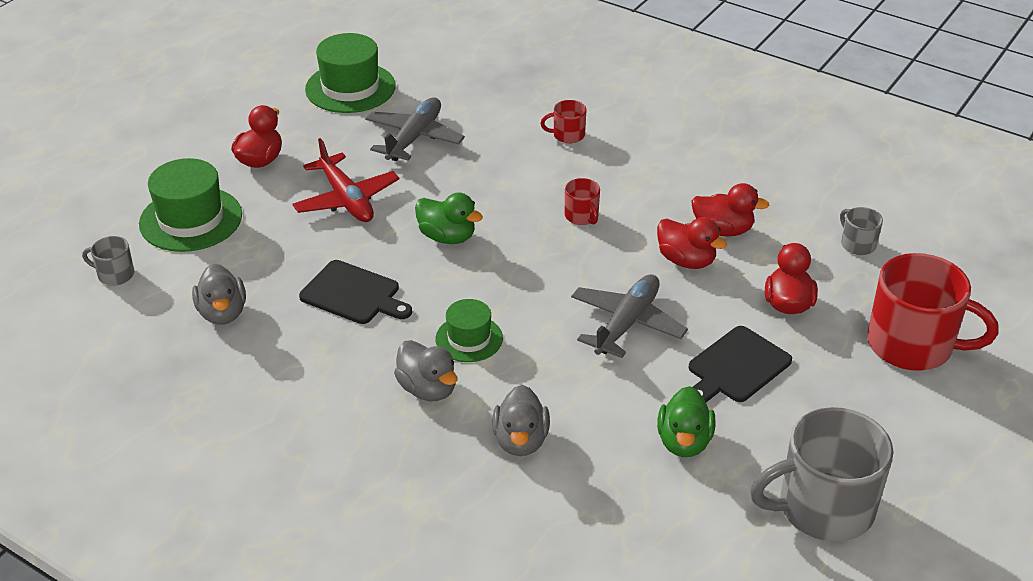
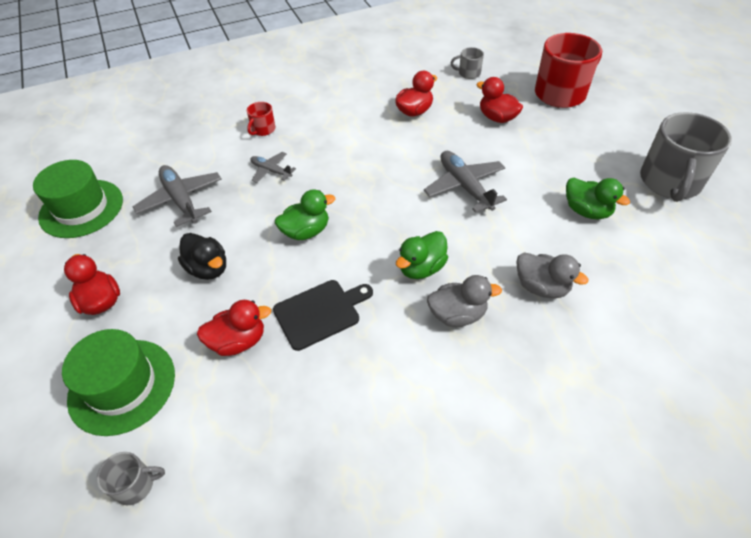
camera: 55 degrees left, 10 degrees up
grey mug [82,236,134,286] -> grey mug turned 150 degrees counterclockwise [97,452,165,506]
grey duck [192,264,246,325] -> none
red plane [292,138,399,222] -> black duck [178,233,226,280]
green hat [436,299,503,362] -> green duck [396,231,448,279]
red mug [565,178,600,225] -> none
red duck [657,217,727,269] -> red duck moved to [197,300,271,356]
black cutting board [688,326,792,402] -> none
none -> grey plane [250,152,296,183]

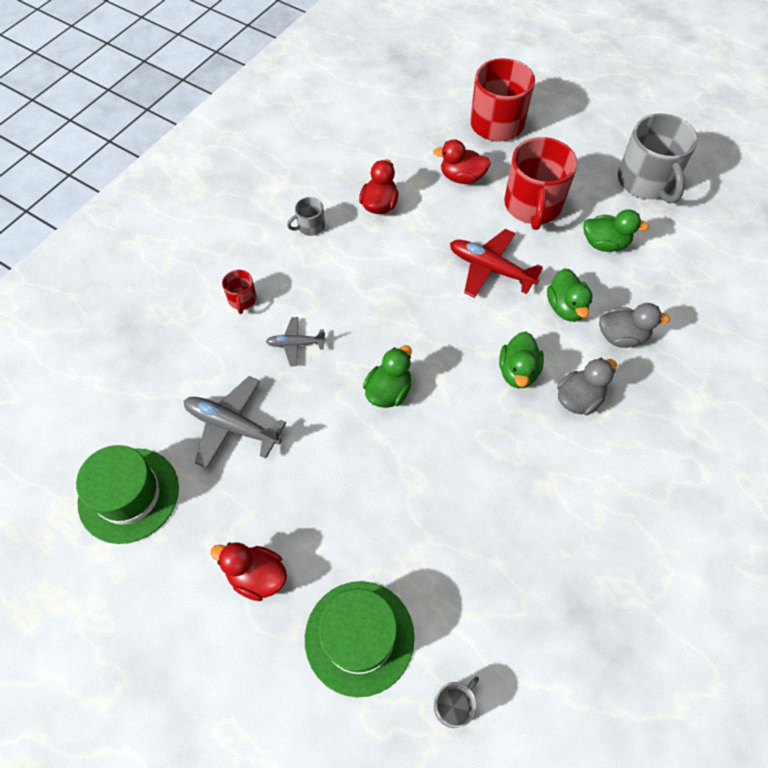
camera: 35 degrees left, 10 degrees up
black duck [178,233,226,280] -> none
red duck [197,300,271,356] -> none
black cutting board [273,280,373,351] -> none
grey plane [424,151,507,213] -> red plane [450,229,543,298]
grey mug [451,47,484,79] -> grey mug moved to [287,197,325,236]
none -> red mug [504,137,577,230]
none -> green duck [547,268,593,322]

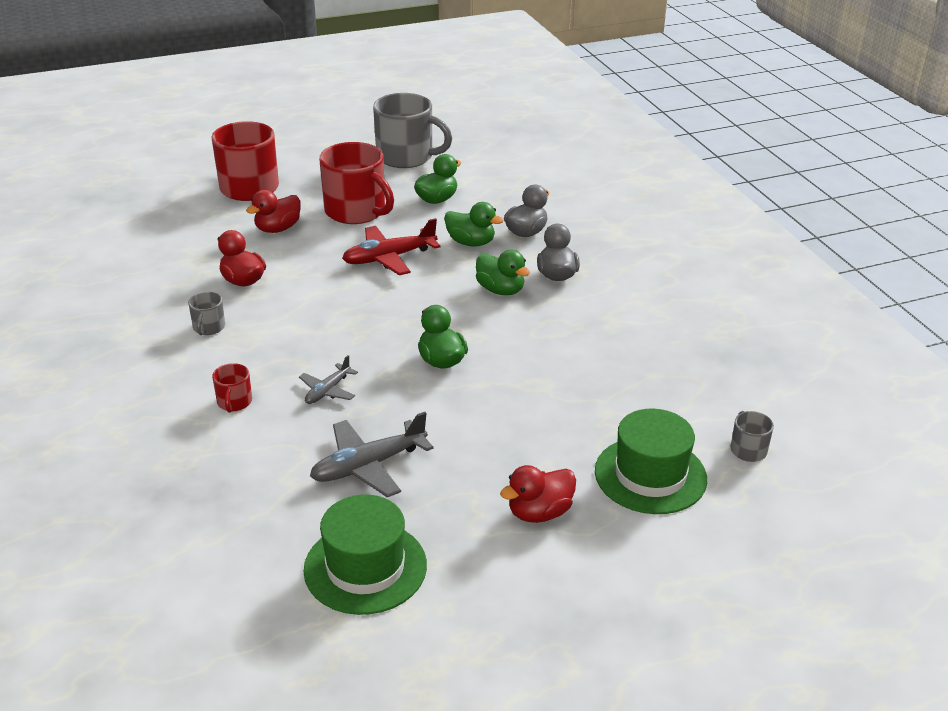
camera: 55 degrees left, 25 degrees down
red mug [222,270,257,314] -> red mug turned 60 degrees clockwise [212,363,252,413]

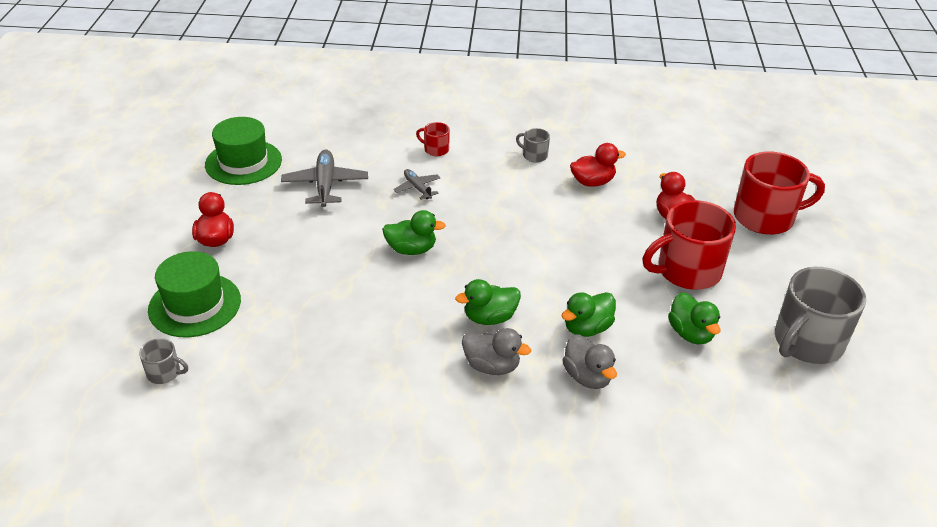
camera: 115 degrees right, 5 degrees up
red plane [342,218,440,275] -> none

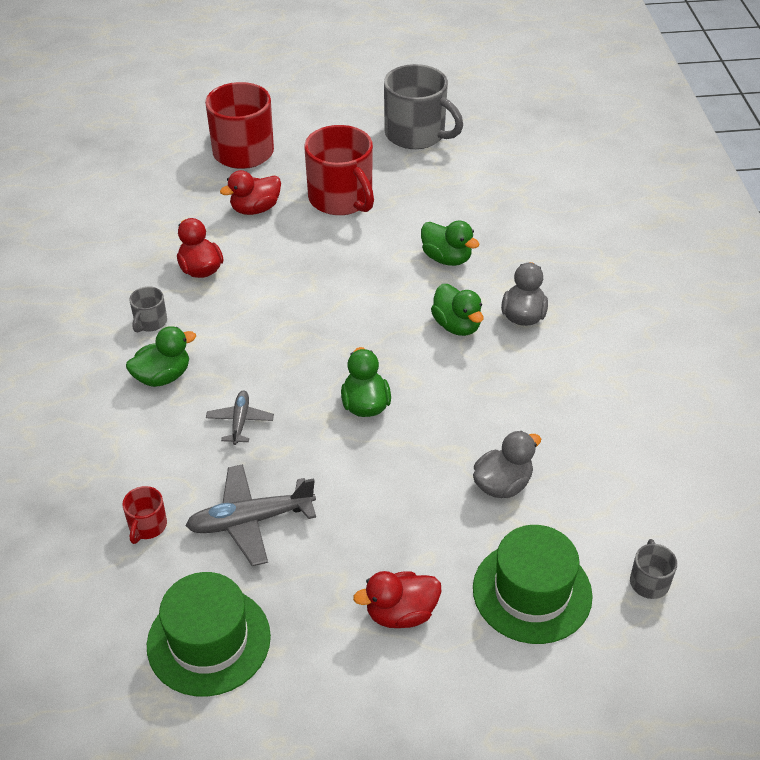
camera: 100 degrees left, 5 degrees up
grey plane [394,169,440,200] -> grey plane turned 135 degrees clockwise [206,391,274,445]
red mug [416,122,450,156] -> red mug moved to [122,486,167,544]
grey duck [562,334,617,389] -> grey duck moved to [473,431,541,498]
green duck [668,292,721,344] -> green duck moved to [126,326,196,387]

